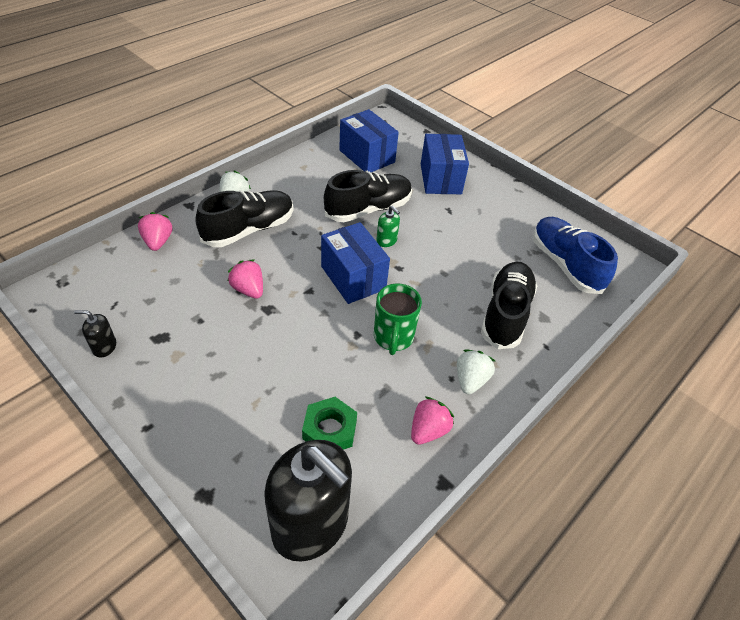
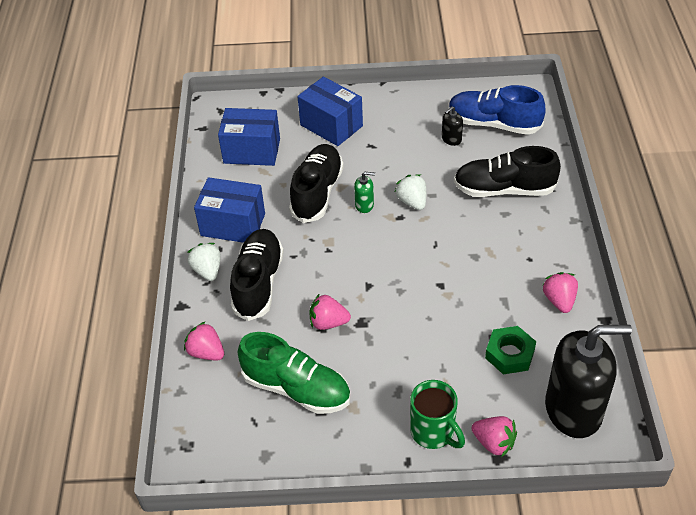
camera: 40 degrees left, 0 degrees up
black soap dispenser [74,310,116,357] -> black soap dispenser moved to [442,106,463,146]
blue box [321,222,390,304] -> blue box moved to [194,177,265,243]
green mug [374,283,422,355] -> green mug moved to [410,380,465,449]
white strawberry [457,350,495,394] -> white strawberry moved to [395,174,426,210]
black shoe [481,261,537,349] -> black shoe turned 60 degrees counterclockwise [454,146,561,197]
none -> green shoe [238,332,351,414]
none -> pink strawberry [471,416,517,457]

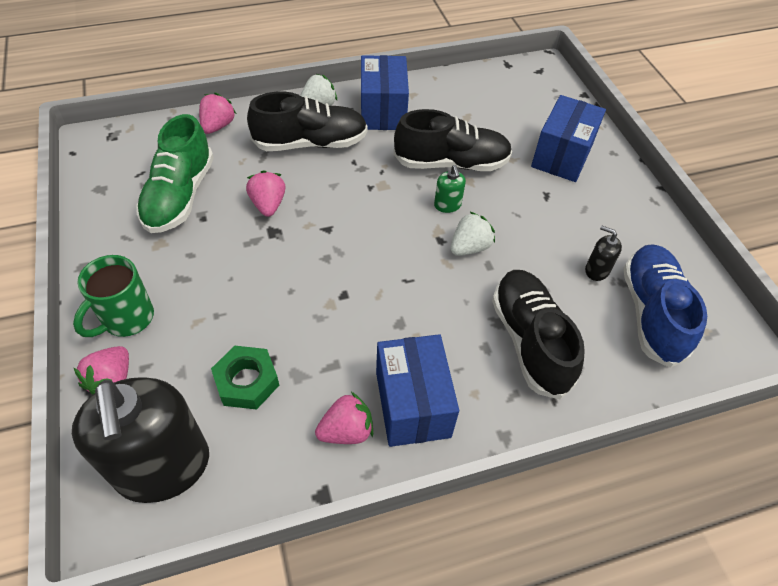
camera: 70 degrees right, 5 degrees up
blue box [218,108,280,166] -> blue box moved to [376,334,459,447]

